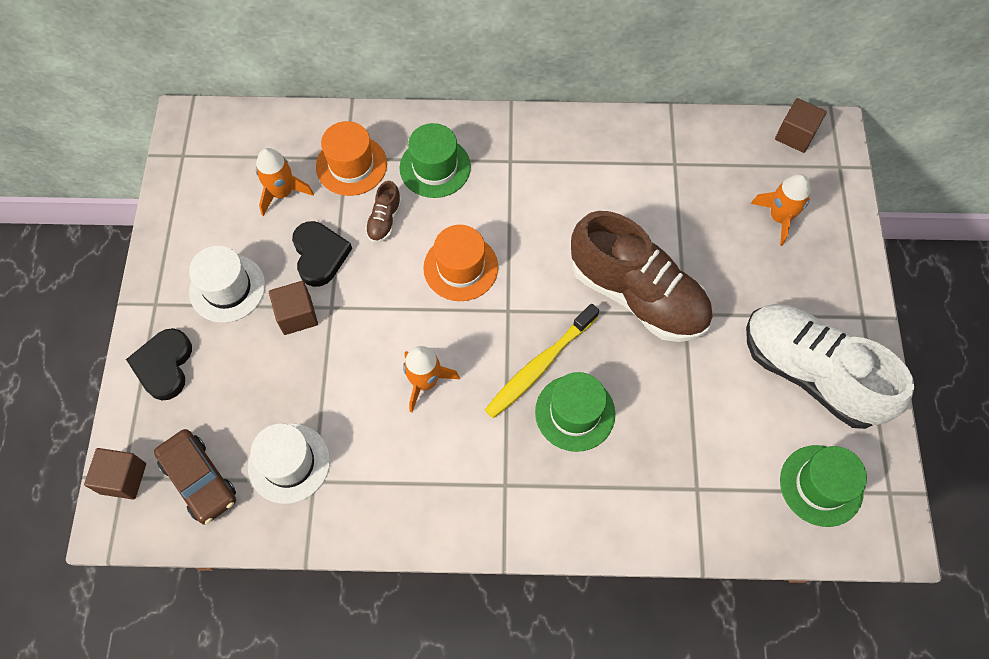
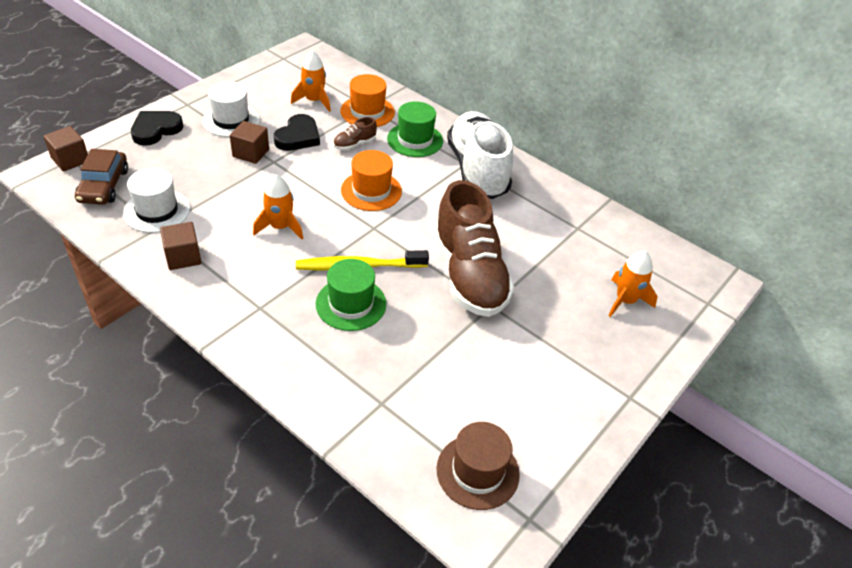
camera: 35 degrees right, 20 degrees down
white shoe [746,304,914,429] -> white shoe moved to [447,111,513,199]
brown cube [775,98,827,153] -> brown cube moved to [160,222,202,270]
green hat [780,445,867,527] -> brown hat [436,422,520,510]

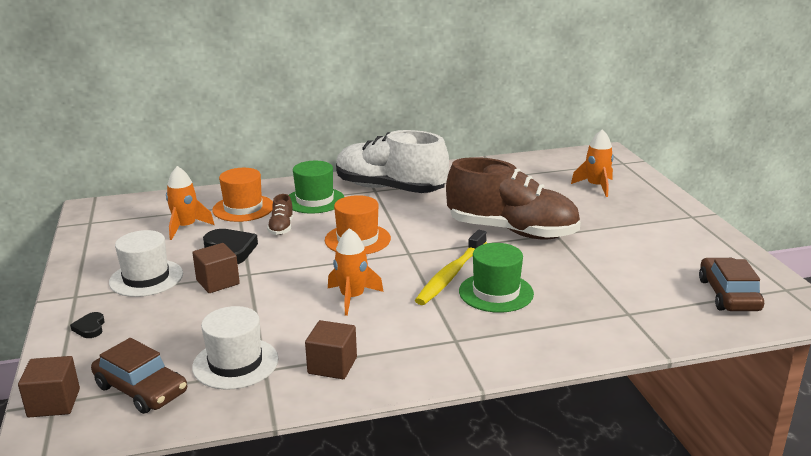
camera: 50 degrees left, 20 degrees down
black heart [131,111,183,146] -> black heart [70,312,105,338], size x0.52
brown hat [436,422,520,510] -> brown car [699,258,764,311]

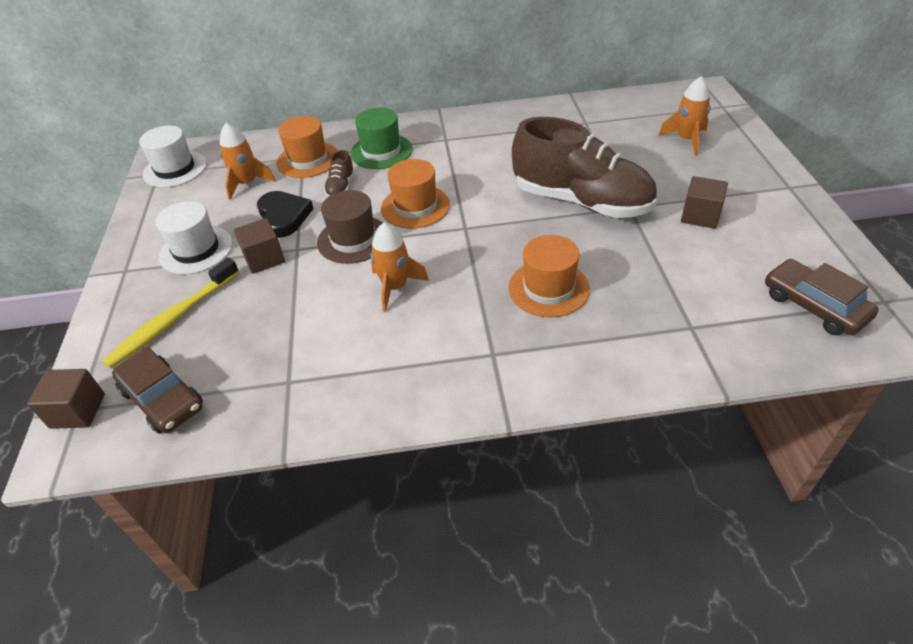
camera: 10 degrees right, 20 degrees up
black heart [70,312,105,338] -> none
white hat [192,306,279,390] -> white hat moved to [139,126,207,187]
brown cube [305,320,357,379] -> brown cube moved to [681,176,728,229]
white shoe [336,130,449,193] -> none
yellow toothbrush [415,230,487,305] -> yellow toothbrush moved to [102,258,239,369]
green hat [459,243,534,313] -> orange hat [508,235,590,317]
brown car [699,258,764,311] -> brown car turned 45 degrees counterclockwise [765,259,879,335]
none -> brown hat [317,190,383,264]

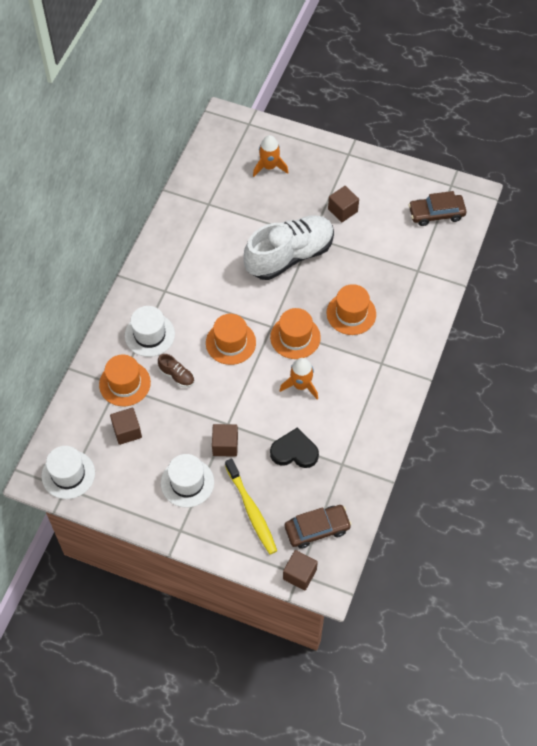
camera: 65 degrees left, 15 degrees up
orange rocket [220,123,276,200] -> brown cube [110,408,142,445]
black heart [257,191,314,238] -> black heart moved to [270,428,319,468]
brown hat [317,190,383,264] -> none
green hat [350,108,413,169] -> white hat [125,306,175,357]
brown shoe [512,117,657,218] -> white shoe [244,216,334,280]
none -> orange hat [270,308,321,359]

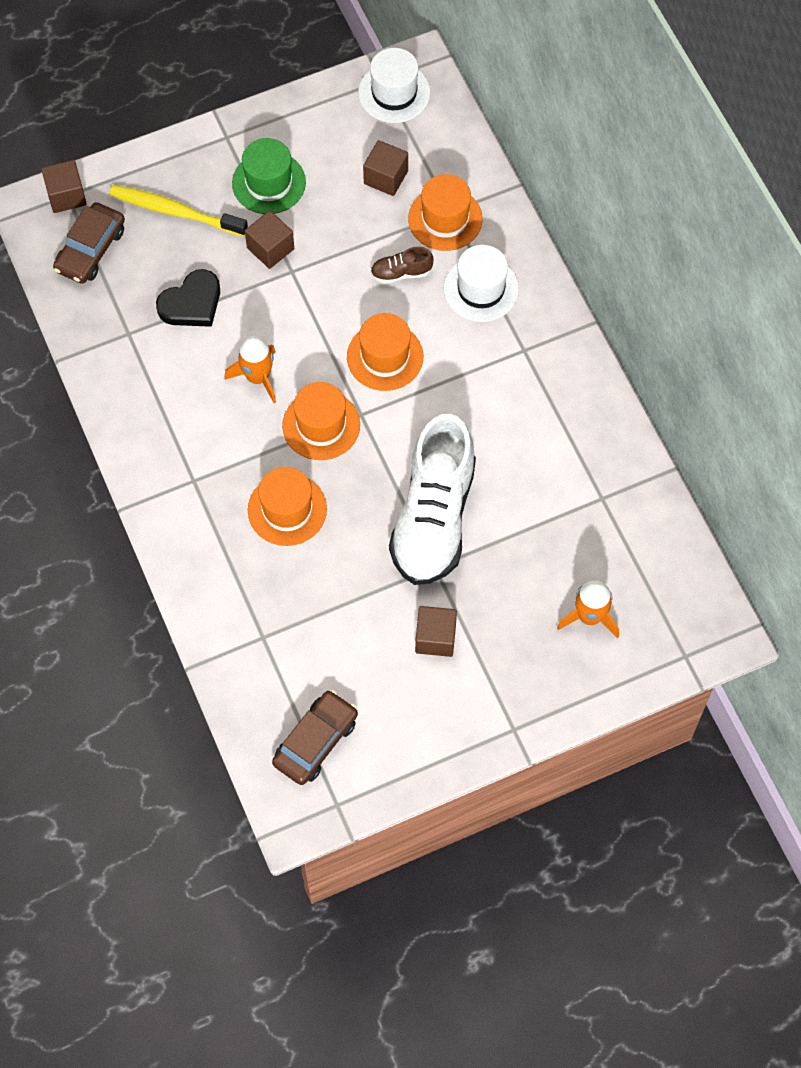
camera: 135 degrees right, 5 degrees up
white hat [161,454,214,508] -> green hat [232,138,306,214]

